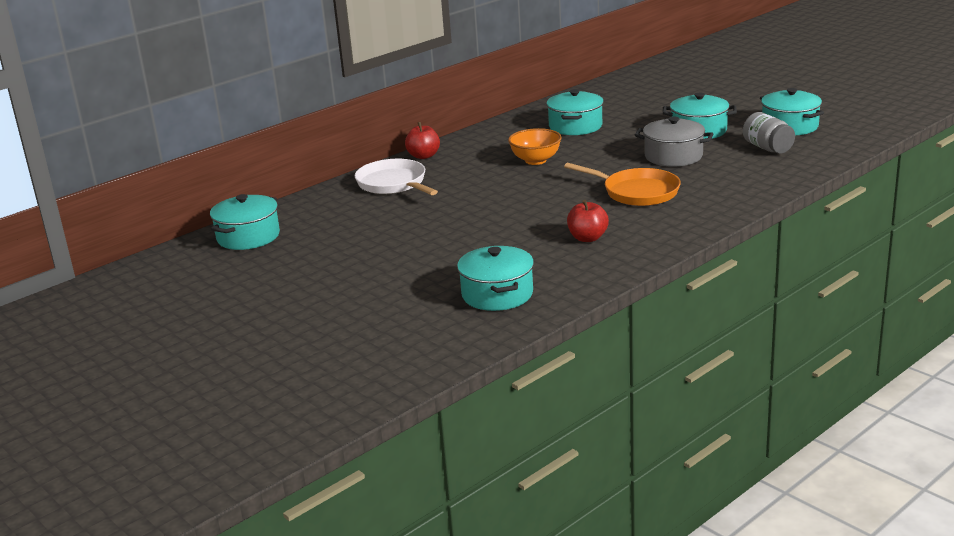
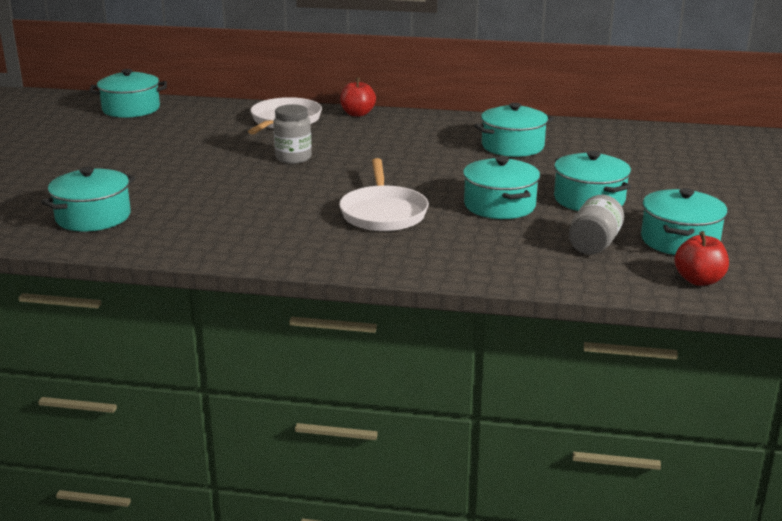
camera: 50 degrees right, 0 degrees up
orange bowl [508,128,562,165] -> none
orange pan [564,163,681,206] -> white pan [339,158,429,231]
red apple [567,200,609,242] -> red apple moved to [674,231,729,286]
grey pot [635,117,713,167] -> turquoise pot [463,156,540,219]
none -> grey jar [273,104,312,164]

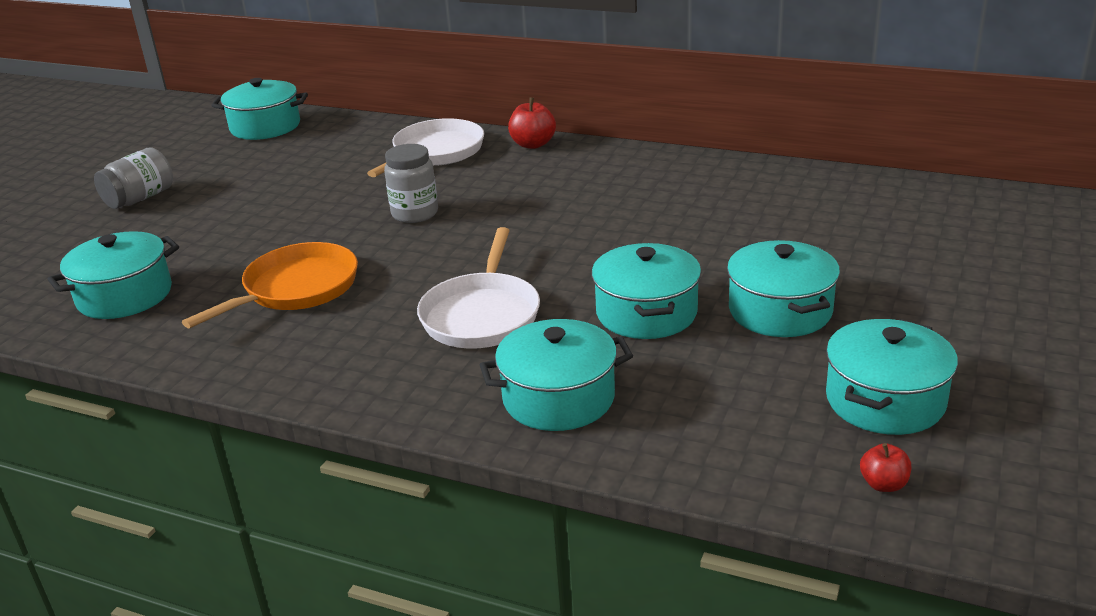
camera: 15 degrees right, 5 degrees up
turquoise pot [474,103,554,157] -> turquoise pot moved to [480,319,633,431]
grey jar [569,195,624,255] -> grey jar moved to [94,148,173,209]
red apple [674,231,729,286] -> red apple [860,443,911,492], size x0.61
none -> orange pan [182,242,358,328]

